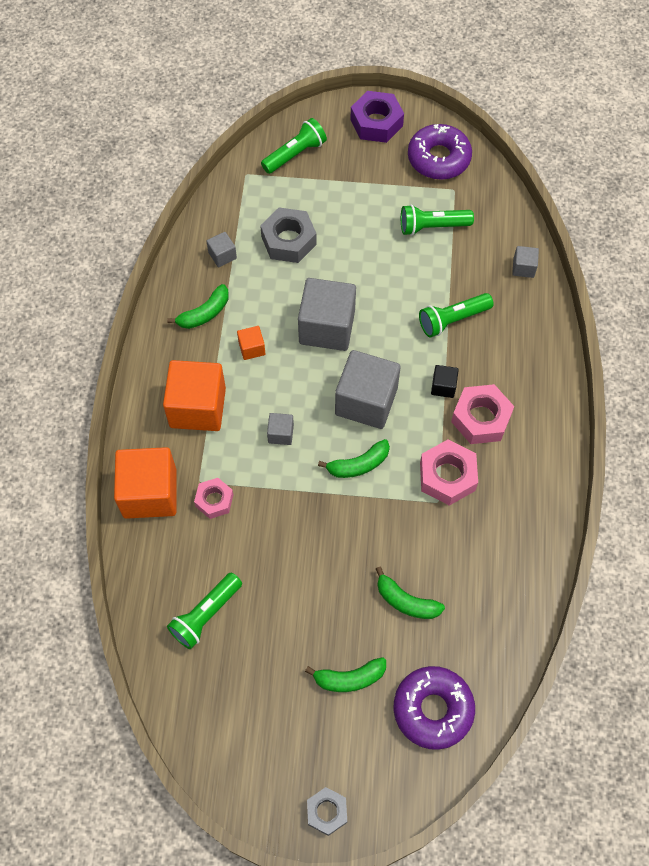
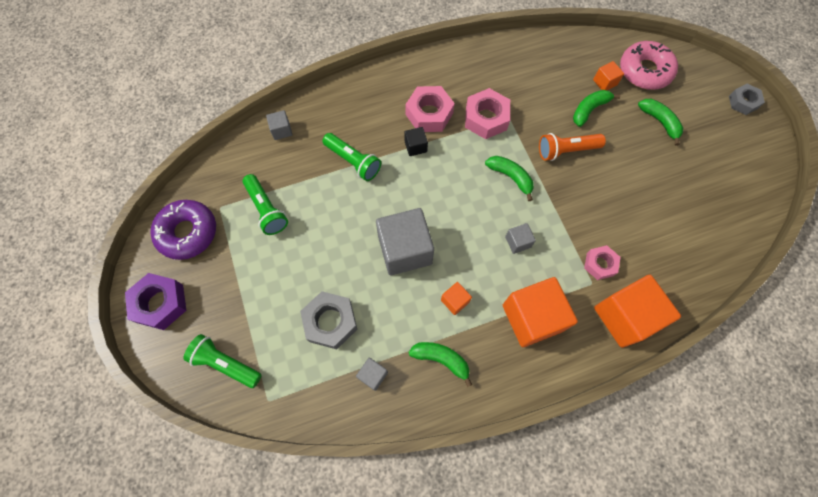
camera: 115 degrees left, 5 degrees up
green flashlight [167,572,242,649] -> none
grey cube [335,350,401,429] -> none
green banana [376,567,445,619] -> green banana turned 135 degrees counterclockwise [573,90,620,127]
purple donut [394,666,475,750] -> pink donut [620,41,678,90]
none -> orange flashlight [539,133,606,161]
none -> orange cube [593,61,624,90]

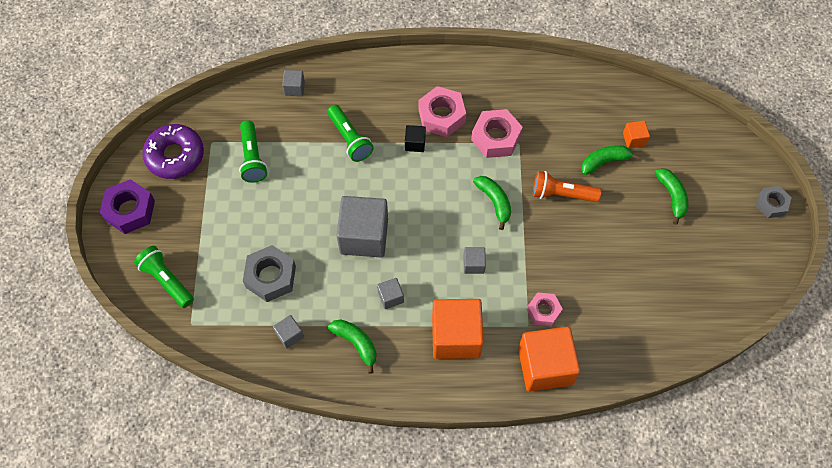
camera: 20 degrees right, 5 degrees down
orange cube [441,282,472,315] -> grey cube [377,278,404,309]
pink donut [620,41,678,90] -> none

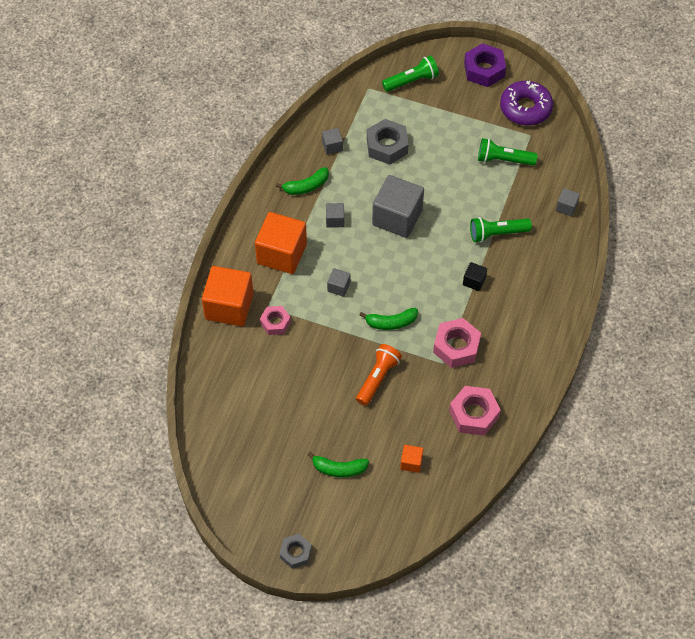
camera: 110 degrees right, 5 degrees down
pink nut [418,86,466,137] -> pink nut moved to [449,386,501,436]
green banana [581,145,640,175] -> none

